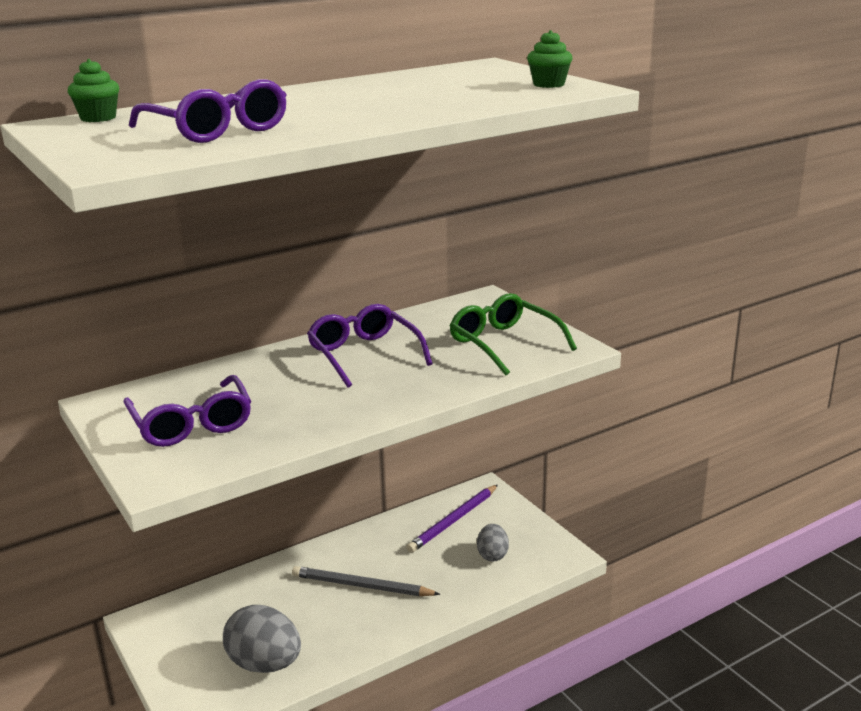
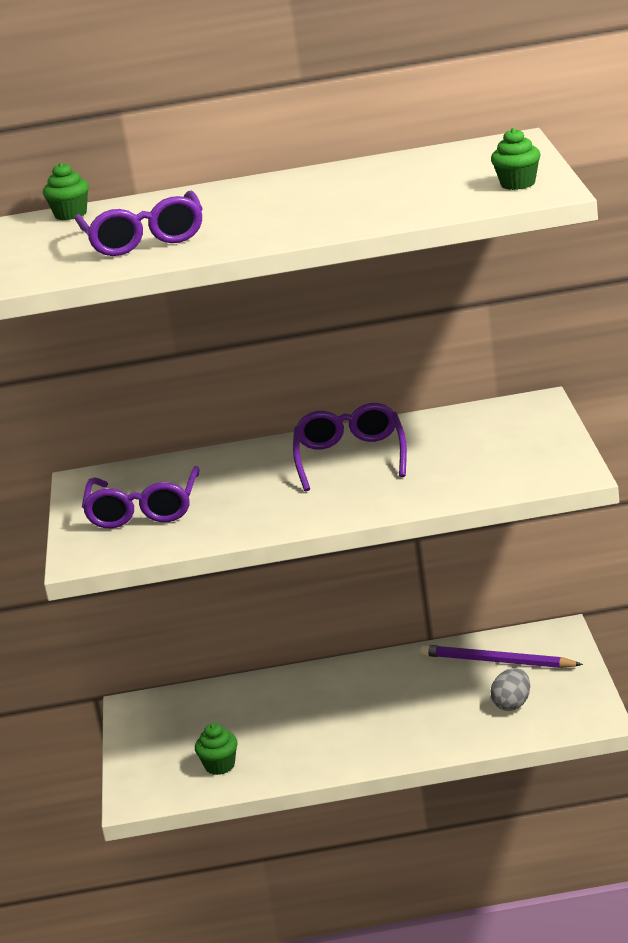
camera: 30 degrees right, 0 degrees up
grey egg [223,605,301,673] -> green cupcake [195,723,238,775]
grey pencil [292,566,441,596] -> none
purple pencil [406,485,498,553] -> purple pencil turned 45 degrees clockwise [420,645,583,668]
green glasses [449,293,577,375] -> none

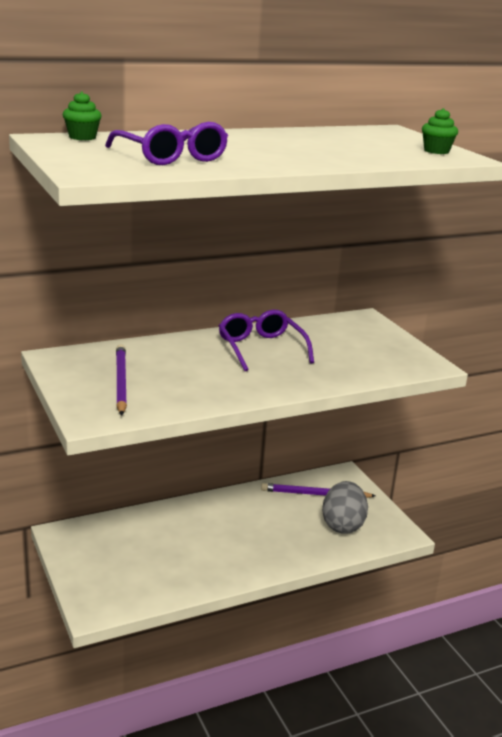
camera: 25 degrees left, 0 degrees up
purple glasses [82,466,199,528] -> purple pencil [116,344,127,415]
green cupcake [195,723,238,775] -> none
grey egg [490,668,530,711] -> grey egg [322,481,368,534], size x1.73

